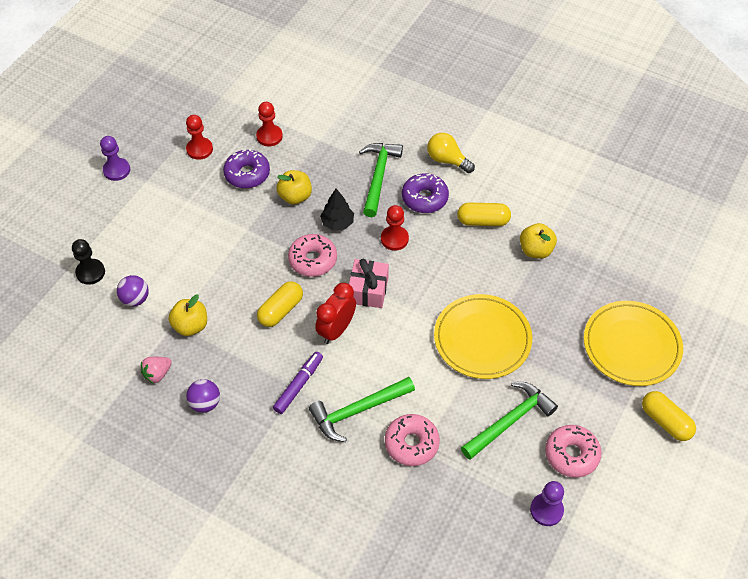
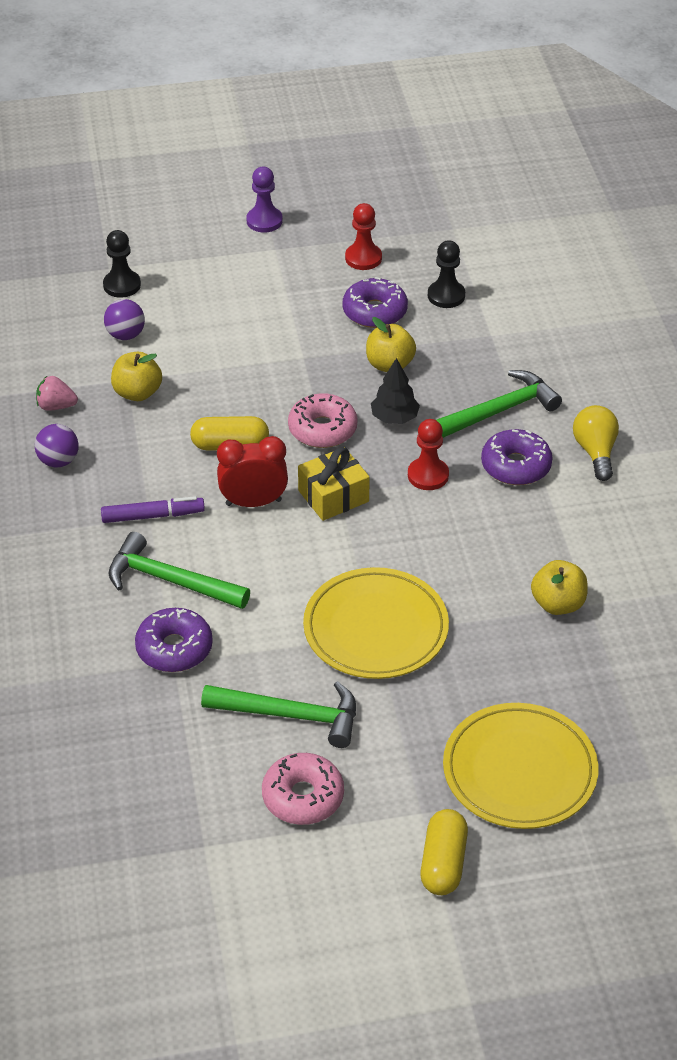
camera: 50 degrees right, 10 degrees down
red pawn [256,102,283,146] -> black pawn [428,240,465,308]
pink gift [349,259,389,308] -> yellow gift [298,447,370,521]
pink donut [385,414,440,466] -> purple donut [135,608,213,672]
yellow capsule [457,203,511,226] -> none
purple pawn [530,481,564,526] -> none

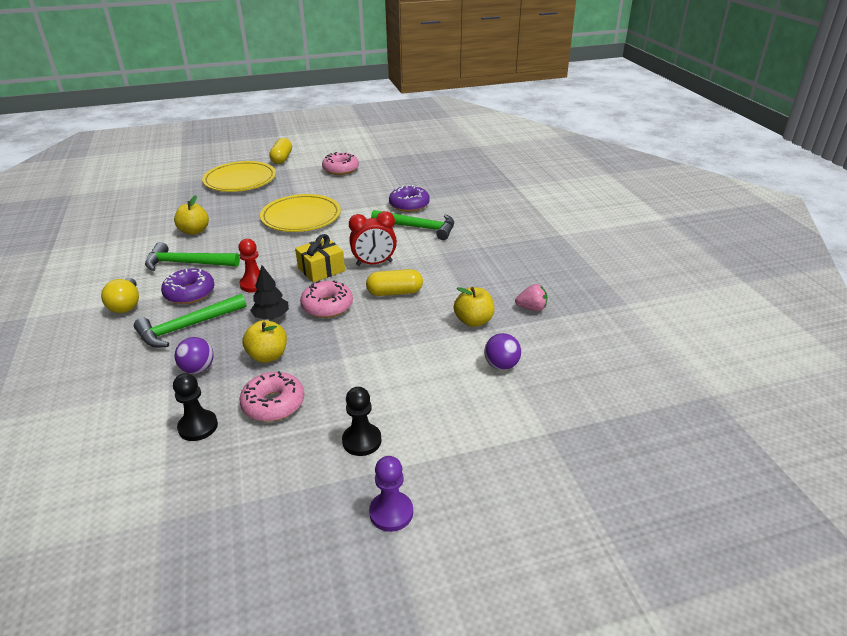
camera: 175 degrees right, 10 degrees down
purple ball [35,424,79,468] -> purple ball moved to [175,337,214,374]
purple marker [101,496,205,523] -> none
black pawn [103,230,141,298] -> black pawn moved to [342,387,382,456]
green hammer [201,681,356,748] -> green hammer moved to [145,242,240,271]
purple donut [343,277,408,328] -> pink donut [239,371,304,422]
red pawn [345,203,382,270] -> none

